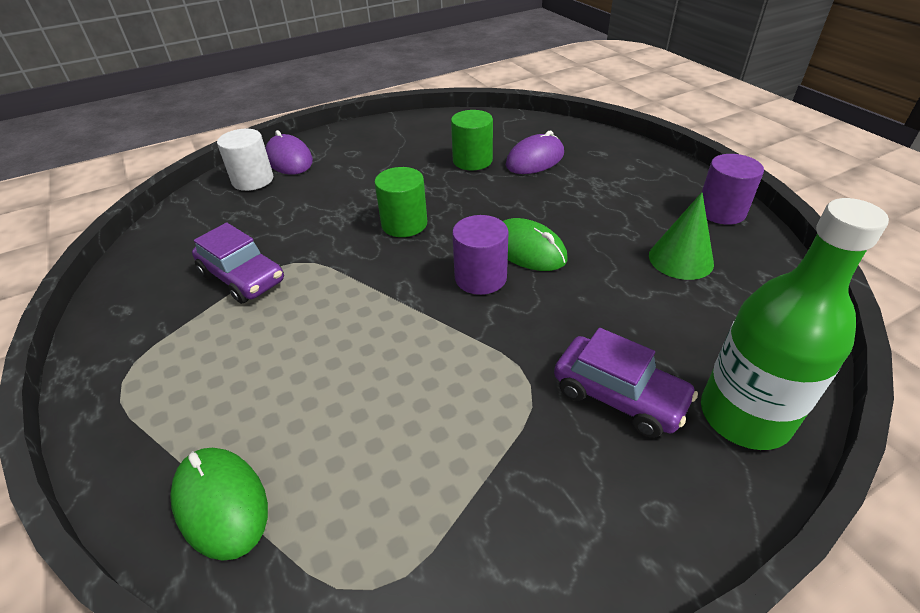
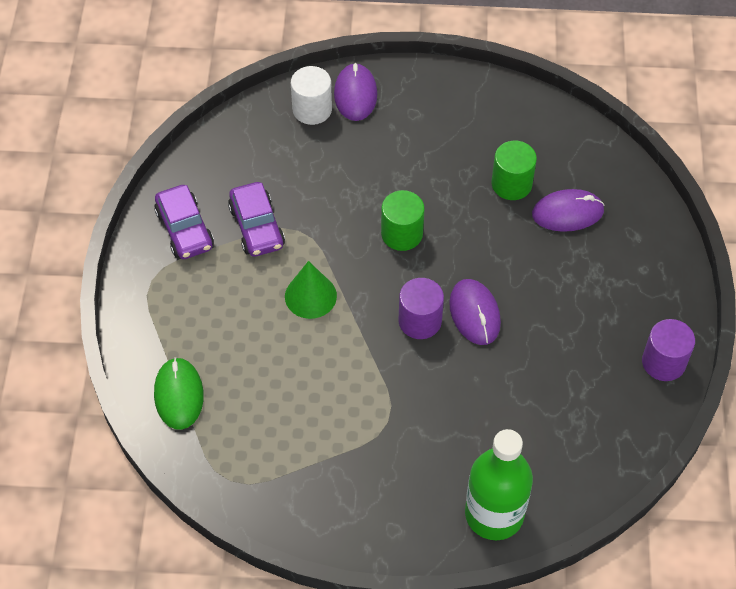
camera: 30 degrees right, 15 degrees up
green mouse [503,218,567,271] -> purple mouse [449,279,501,345]
purple car [554,328,698,438] -> purple car moved to [154,185,214,259]
green cone [649,192,714,280] -> green cone moved to [285,261,337,319]

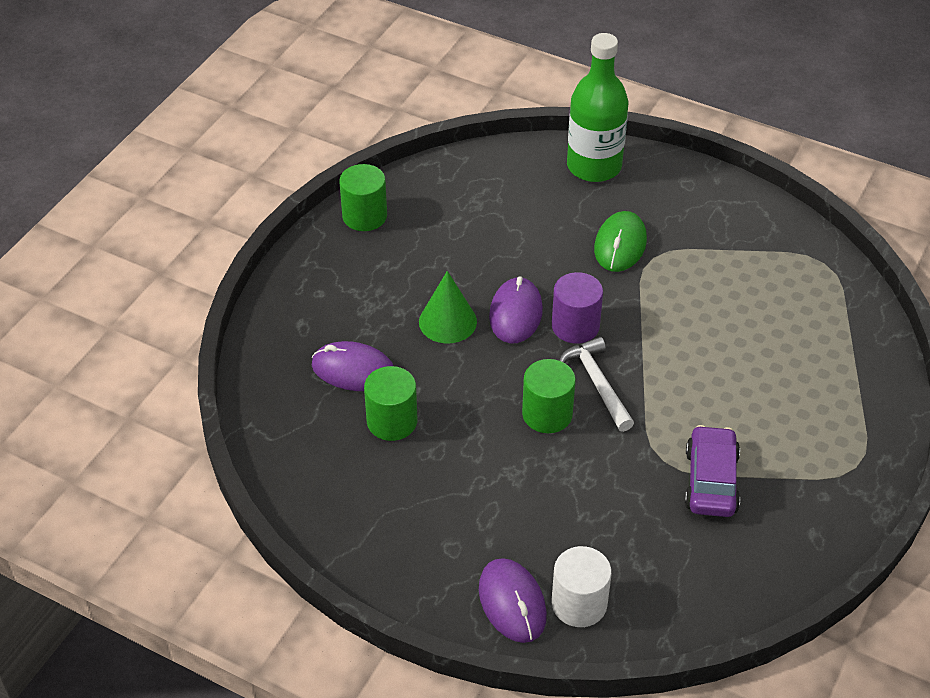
camera: 155 degrees left, 10 degrees down
purple car [154,185,214,259] -> none
green mouse [154,357,204,430] -> green mouse moved to [594,211,647,272]
green cone [285,261,337,319] -> green cone moved to [419,271,477,344]
purple mouse [334,63,377,121] -> purple mouse turned 45 degrees counterclockwise [479,558,547,643]
purple cylinder [642,319,695,381] -> green cylinder [339,164,387,231]
none -> white hammer [559,336,634,432]

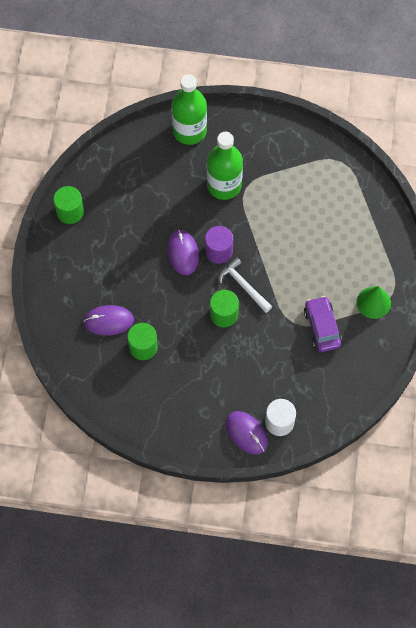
camera: 20 degrees left, 20 degrees up
green cone [419,271,477,344] -> green cone moved to [357,286,391,319]
green mouse [594,211,647,272] -> green bottle [207,132,243,200]

